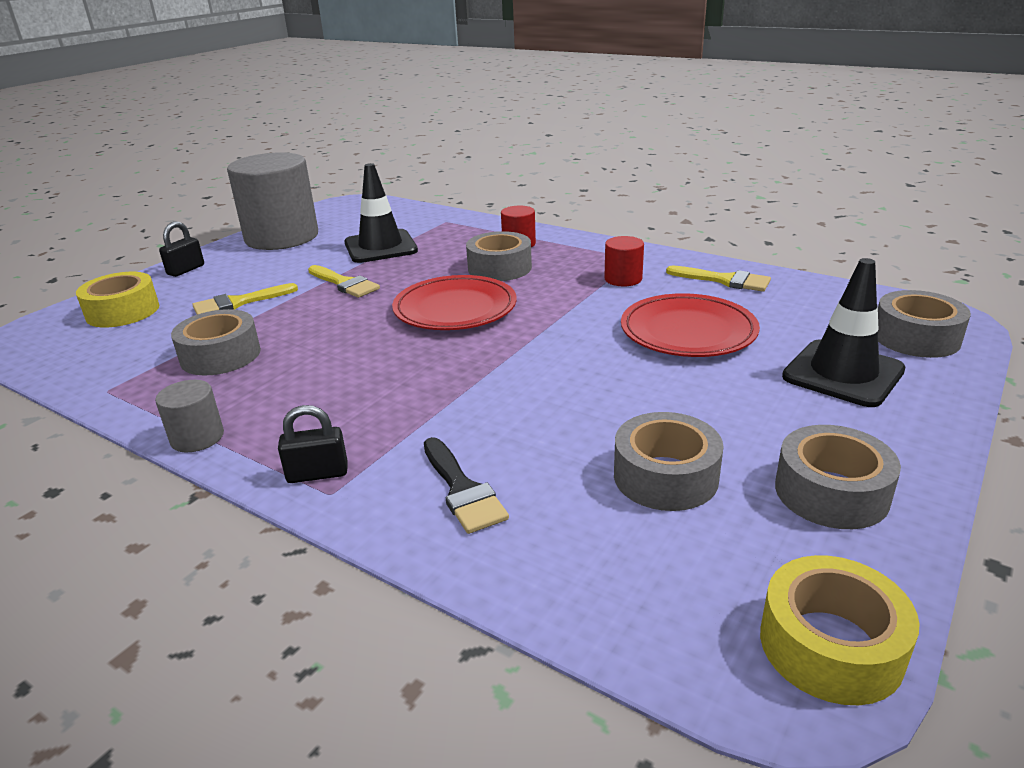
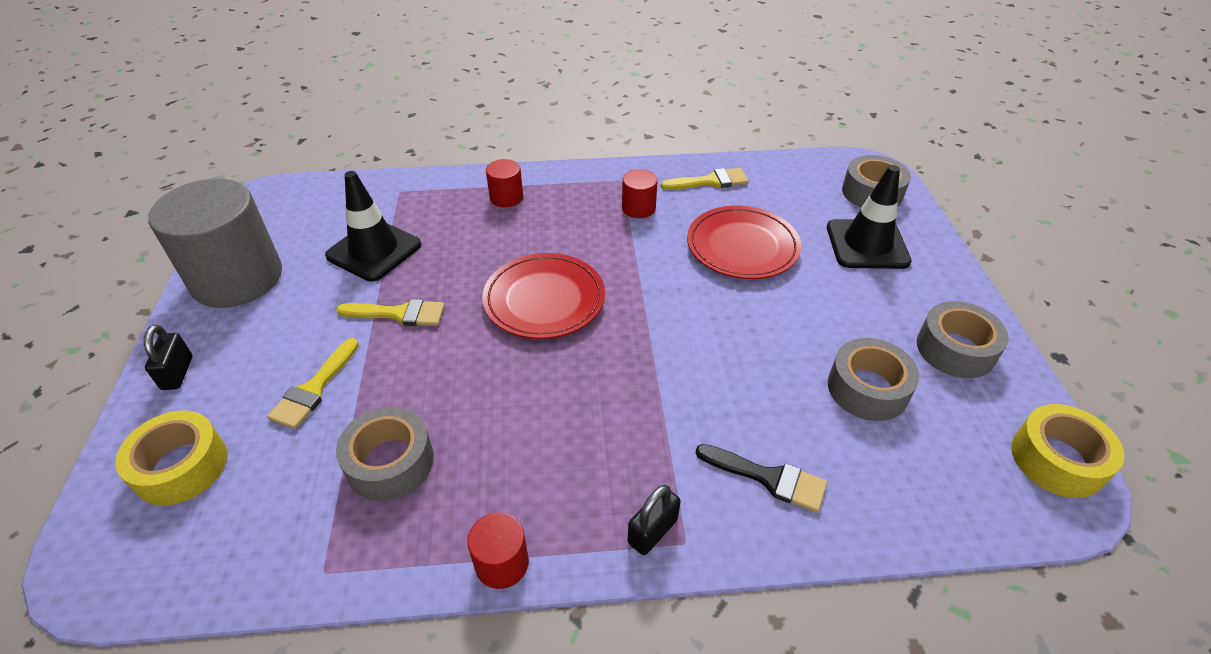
camera: 40 degrees left, 15 degrees up
grey cylinder [155,380,224,452] -> red cylinder [467,513,529,589]
grey tape [466,231,532,281] -> none

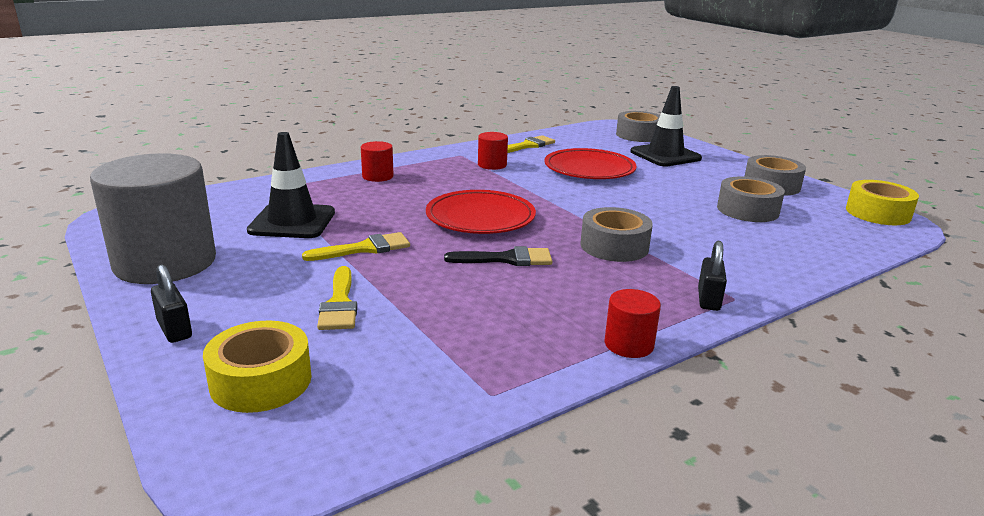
camera: 30 degrees left, 20 degrees down
grey tape [336,406,434,501] -> grey tape moved to [580,207,653,262]
black brush [696,444,827,512] -> black brush moved to [444,246,552,266]

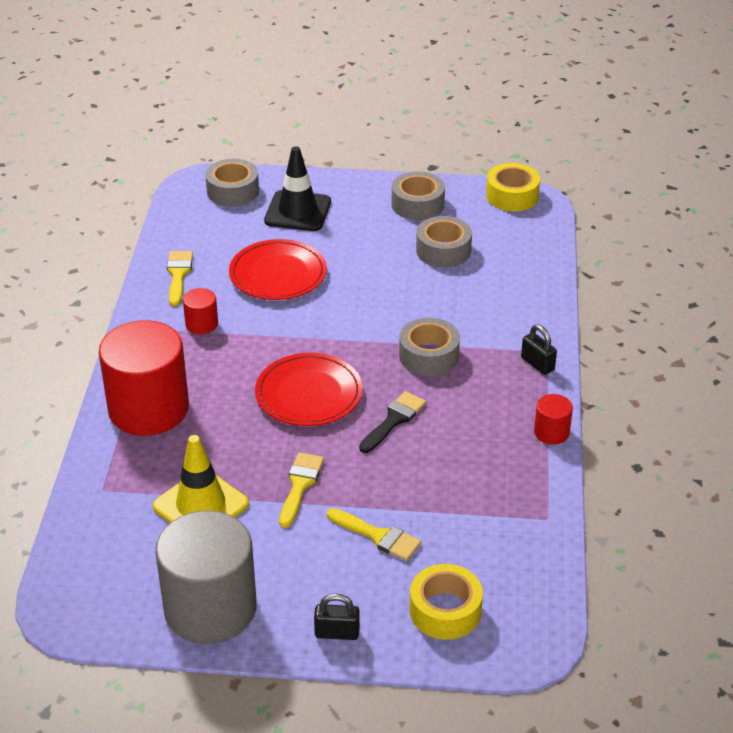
camera: 50 degrees left, 15 degrees up
black traffic cone [247,132,335,238] -> yellow traffic cone [153,435,249,523]
red cylinder [361,141,394,182] -> red cylinder [99,320,189,436], size x2.31

